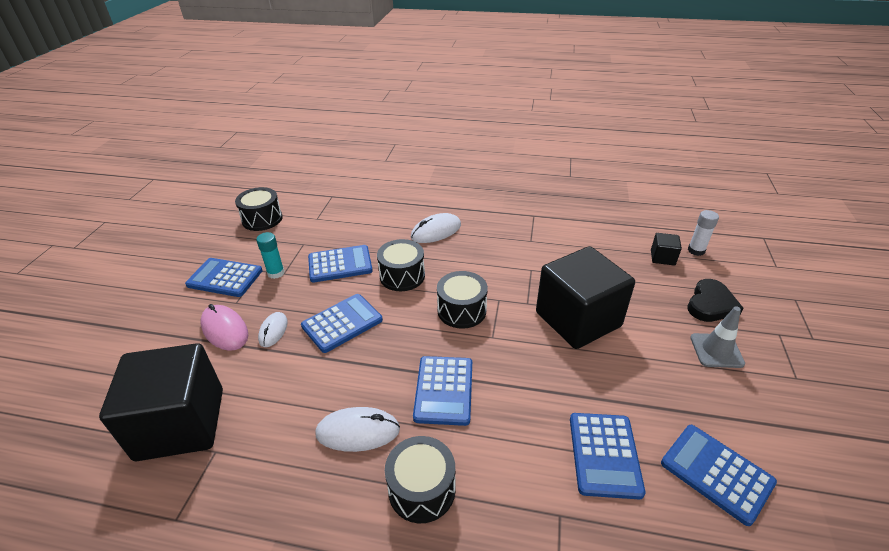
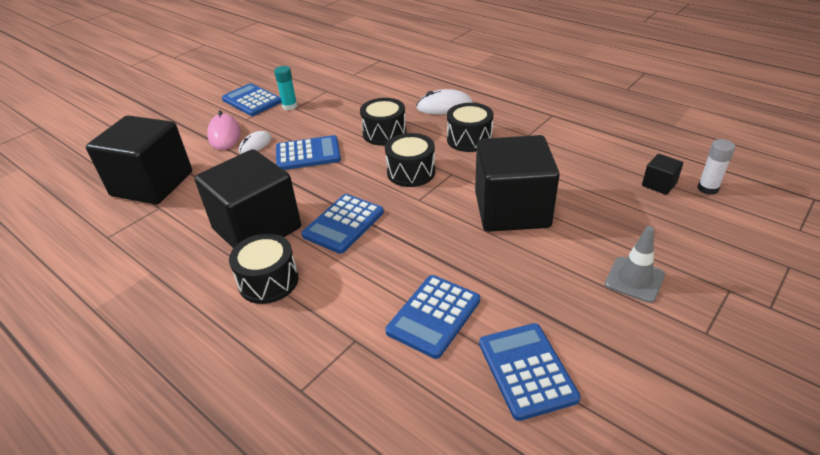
camera: 30 degrees right, 0 degrees up
black drum [235,187,283,231] -> black drum moved to [447,103,493,152]
blue calculator [308,245,373,283] -> none
white mouse [315,407,400,452] -> black cube [194,149,301,249]
black heart [687,279,743,322] -> none

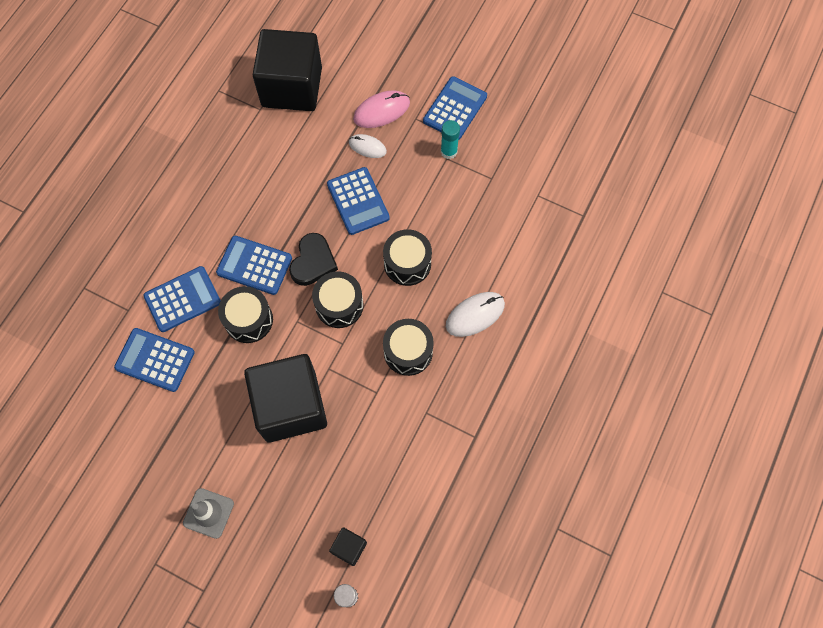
camera: 75 degrees right, 30 degrees up
black cube [194,149,301,249] -> none
black drum [229,233,299,304] -> black drum moved to [218,286,273,343]
white mouse [416,89,473,115] -> white mouse turned 75 degrees clockwise [446,292,505,337]
blue calculator [479,323,581,421] -> blue calculator moved to [143,266,221,332]
none -> black heart [289,233,338,286]

